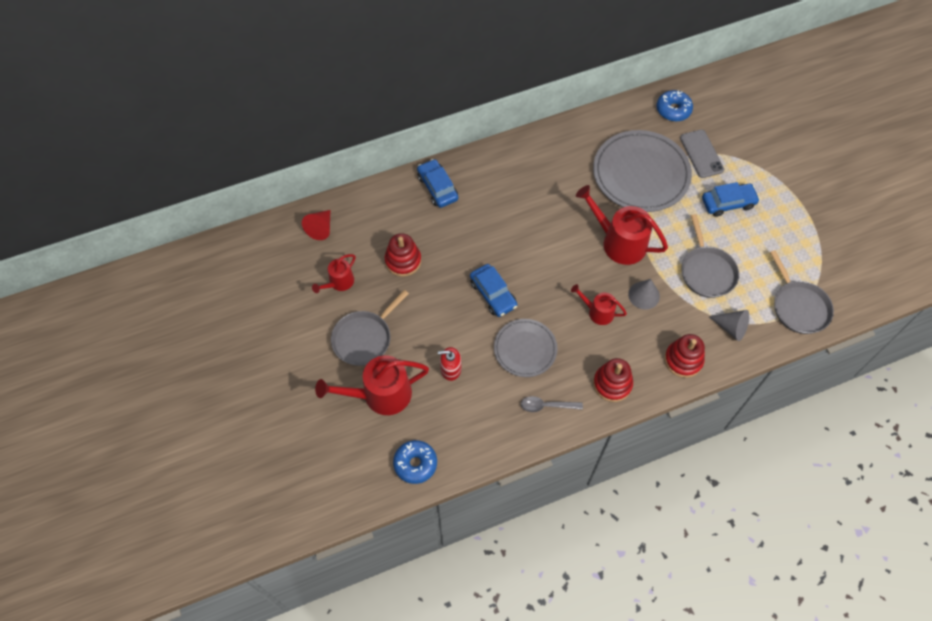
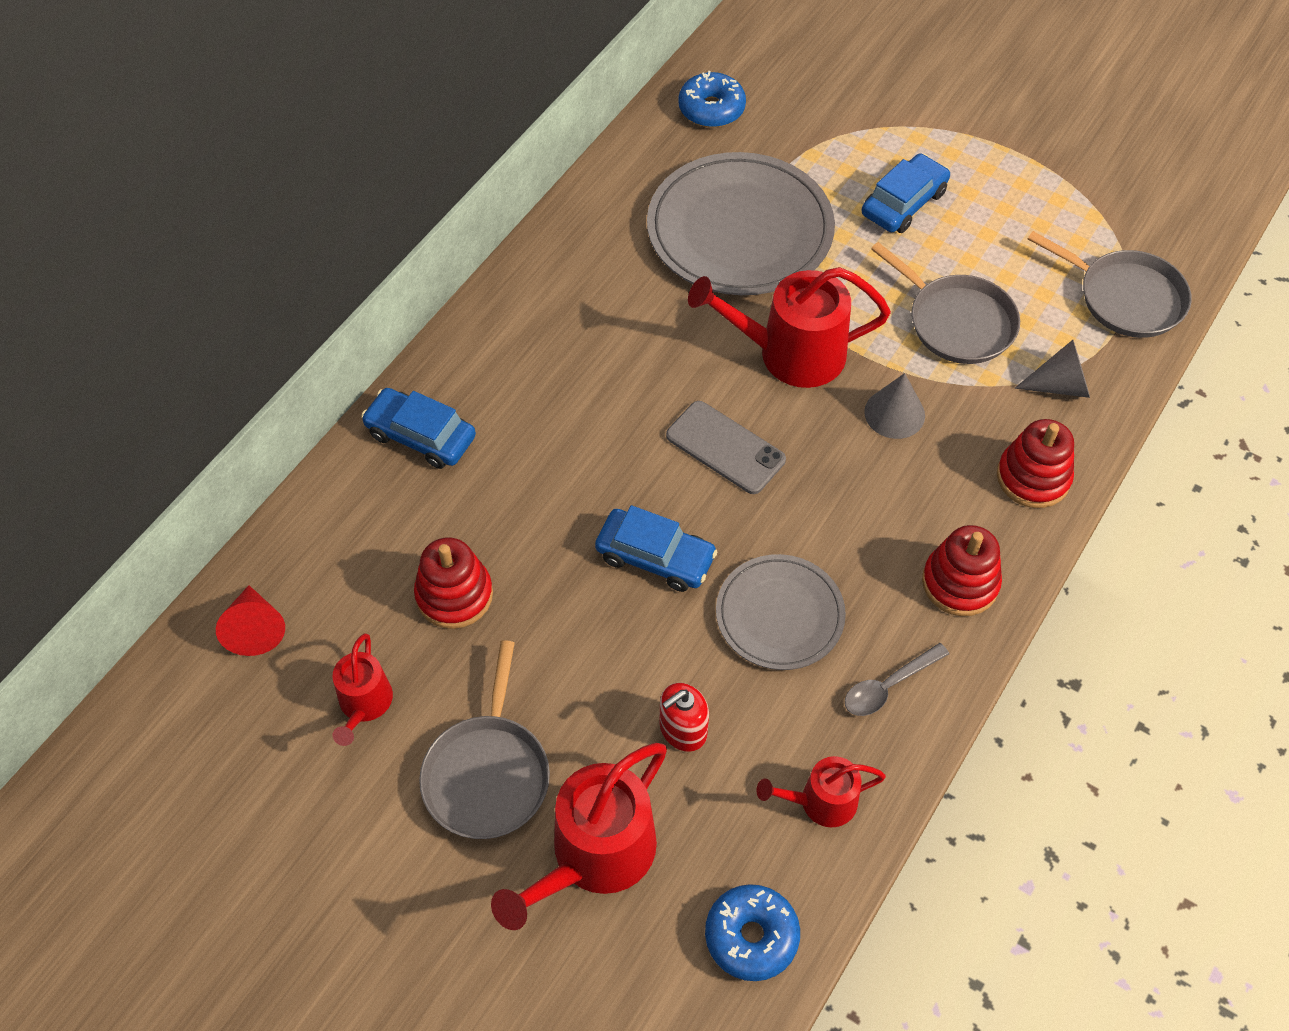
camera: 35 degrees left, 5 degrees down
red watering can [571,284,627,325] -> red watering can moved to [756,756,886,827]
grey phone [680,130,724,178] -> grey phone moved to [666,401,786,494]

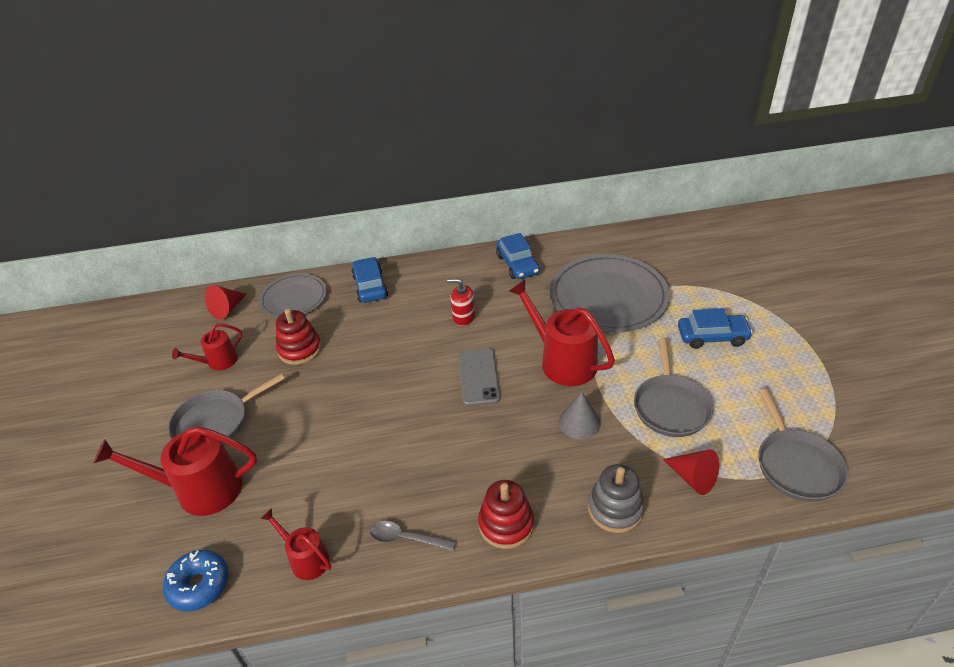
camera: 50 degrees right, 15 degrees down
blue car [595,505,718,592] -> blue car moved to [496,233,540,279]
red soap dispenser [659,683,709,752] -> red soap dispenser moved to [447,279,475,326]
blue donut [678,71,746,127] -> none
grey plate [716,554,846,670] -> grey plate moved to [259,273,327,317]
red stacking toy [997,419,1074,508] -> grey stacking toy [588,464,645,533]
grey cone [1014,340,1090,398] -> red cone [663,449,719,495]

